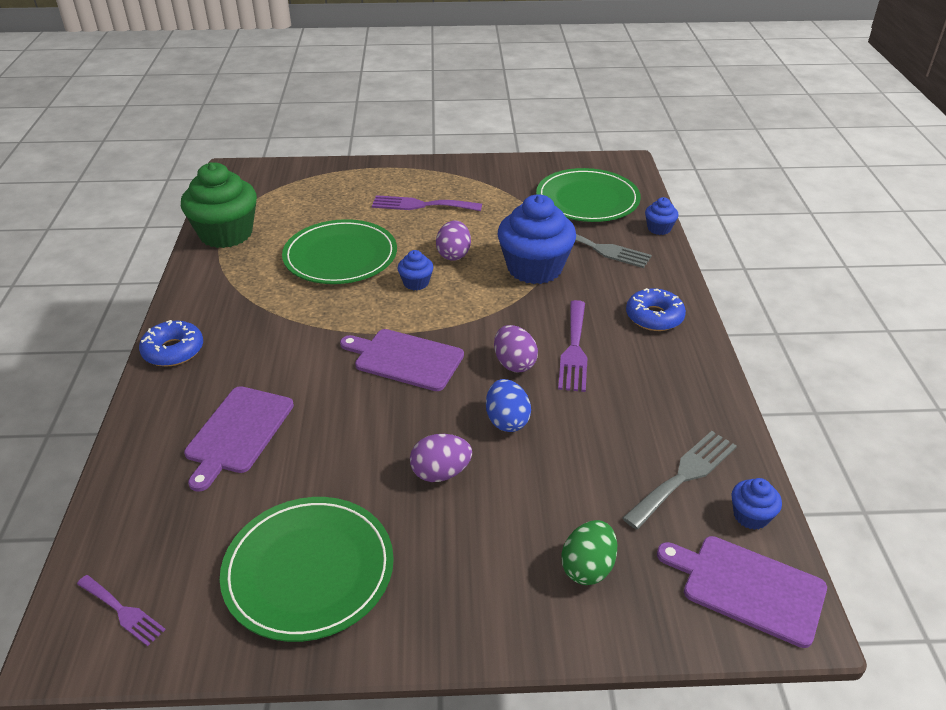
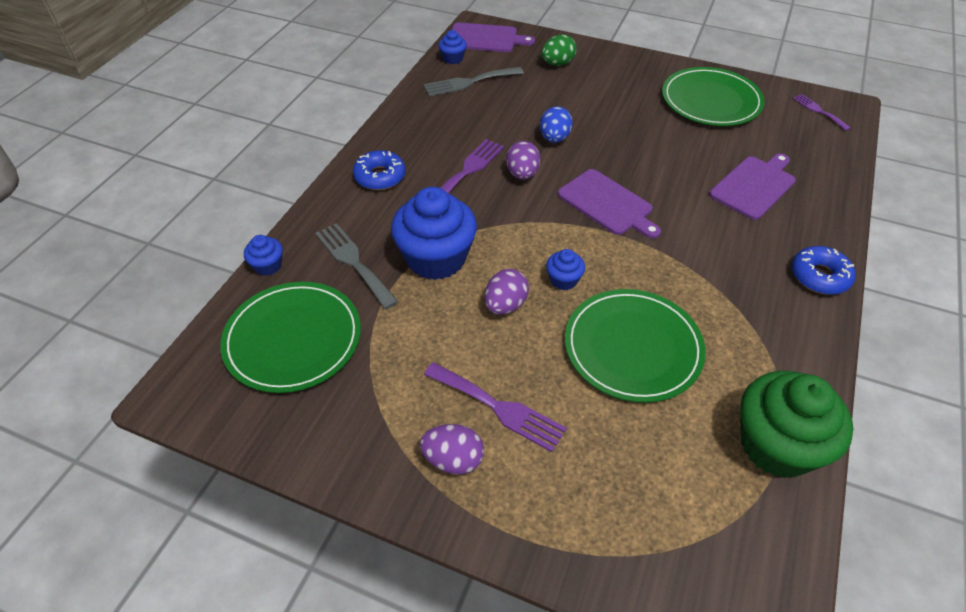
camera: 155 degrees left, 10 degrees up
purple egg [410,434,472,482] -> purple egg moved to [420,424,484,474]
purple cutting board [657,536,827,648] -> purple cutting board turned 45 degrees counterclockwise [452,23,535,52]

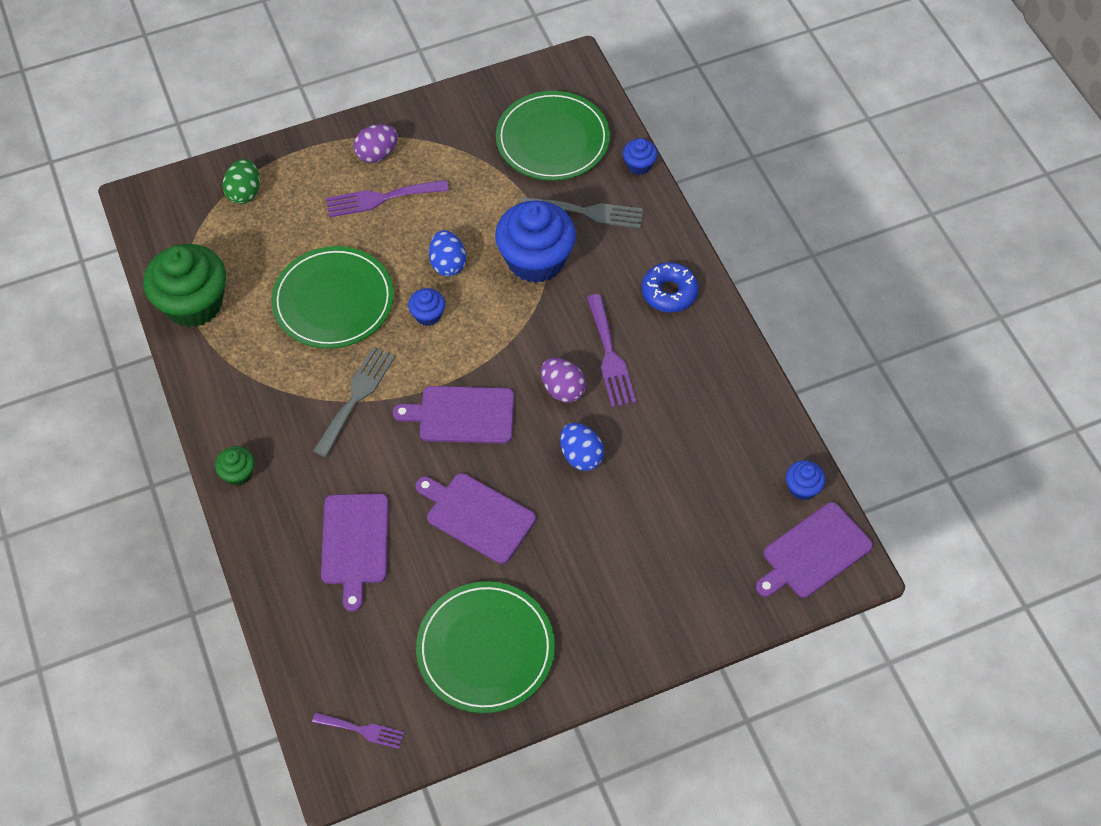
camera: 135 degrees right, 10 degrees up
grey fork [424,67,524,97] -> grey fork moved to [313,347,395,457]
purple egg [484,269,529,315] -> blue egg [429,230,466,277]
green egg [542,35,577,66] -> green egg moved to [223,159,260,204]
blue donut [791,246,856,295] -> green cupcake [215,446,254,486]
none -> purple cutting board [416,473,536,564]

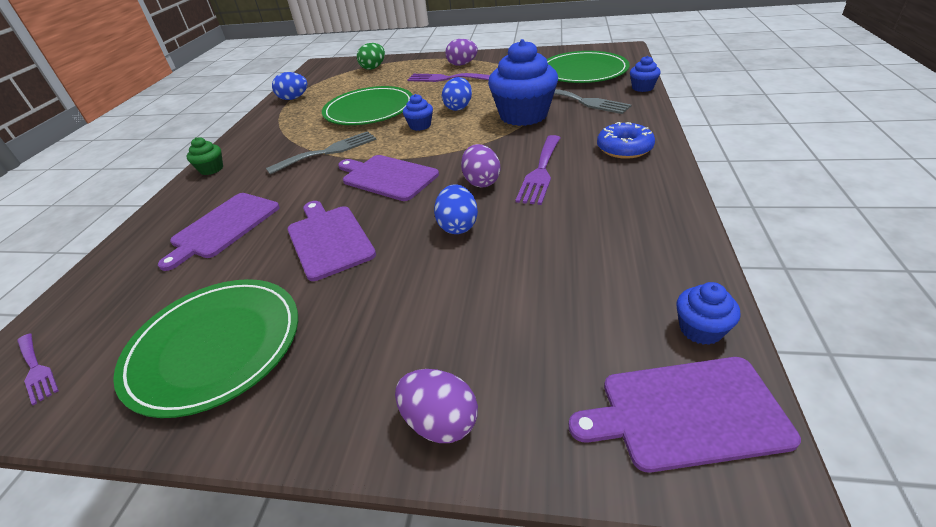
camera: 35 degrees right, 20 degrees down
green cupcake [143,244,226,327] -> blue egg [272,72,308,100]
none -> purple egg [395,369,478,443]

